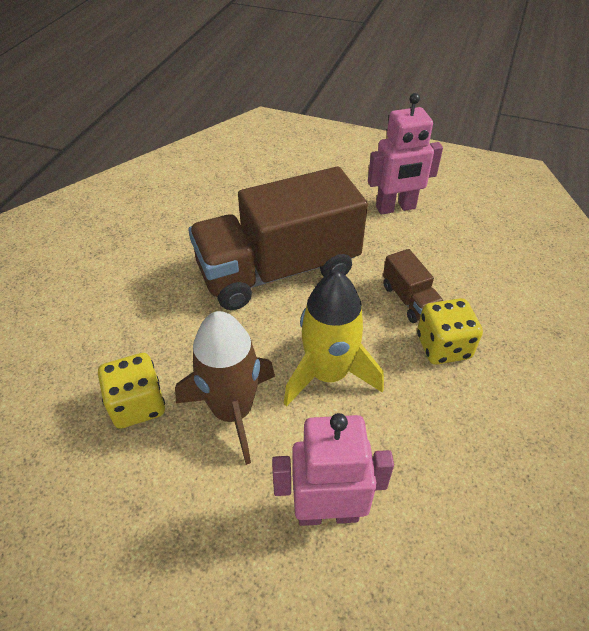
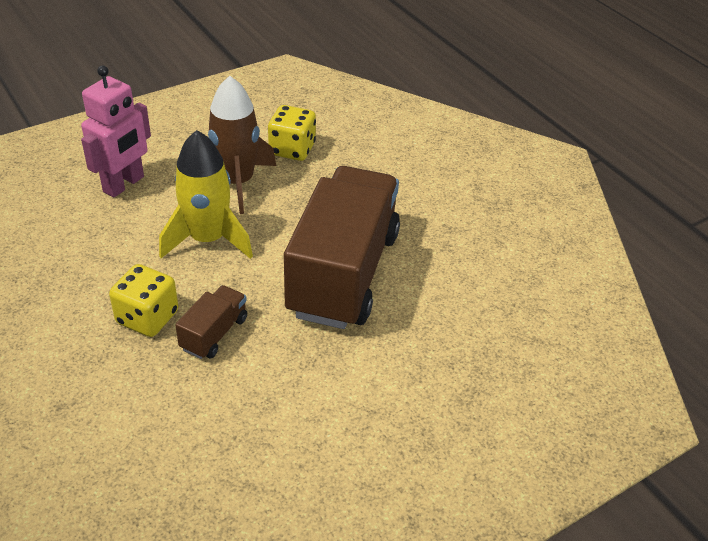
camera: 125 degrees right, 5 degrees down
pink robot [368,93,443,215] -> none
brown truck [383,249,444,323] -> brown truck turned 105 degrees clockwise [175,285,247,359]

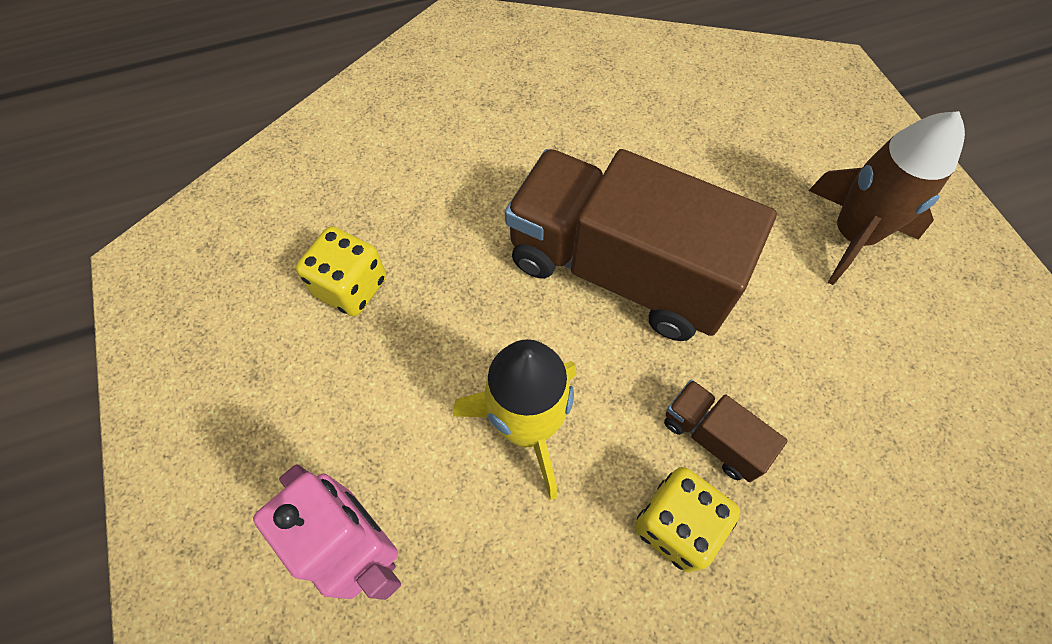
camera: 75 degrees left, 20 degrees up
brown rocket [208,76,276,214] -> brown rocket moved to [808,111,965,285]

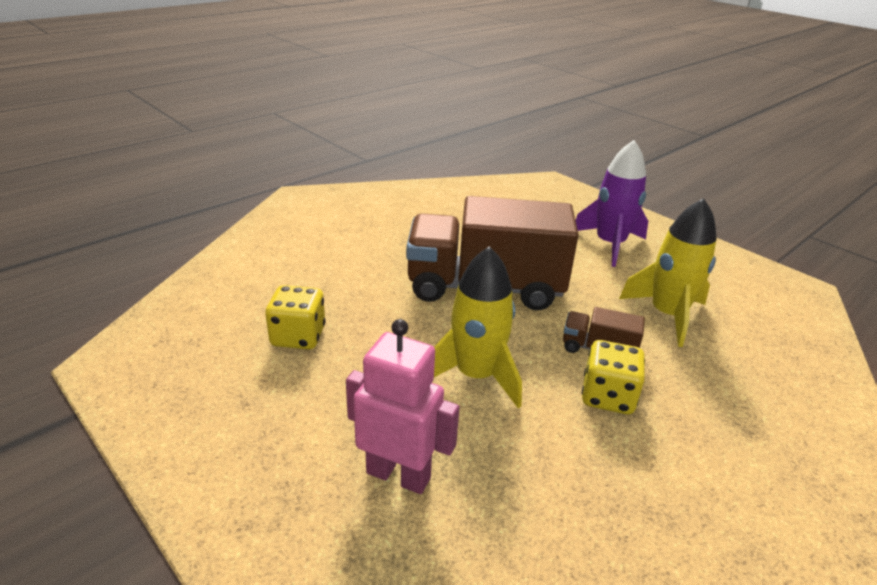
camera: 25 degrees left, 30 degrees down
brown rocket [808,111,965,285] -> purple rocket [576,140,648,267]
none -> yellow rocket [619,198,717,347]

